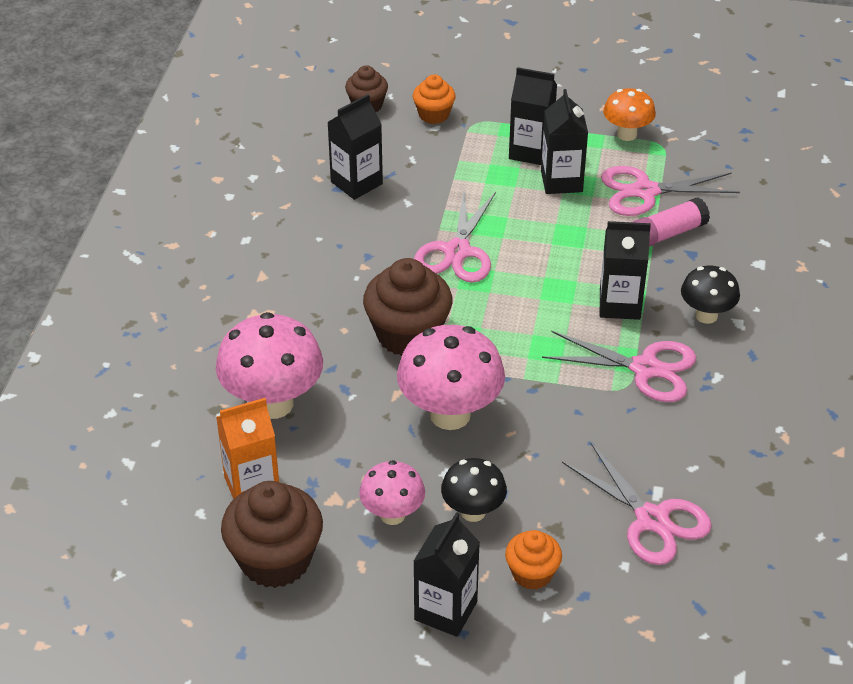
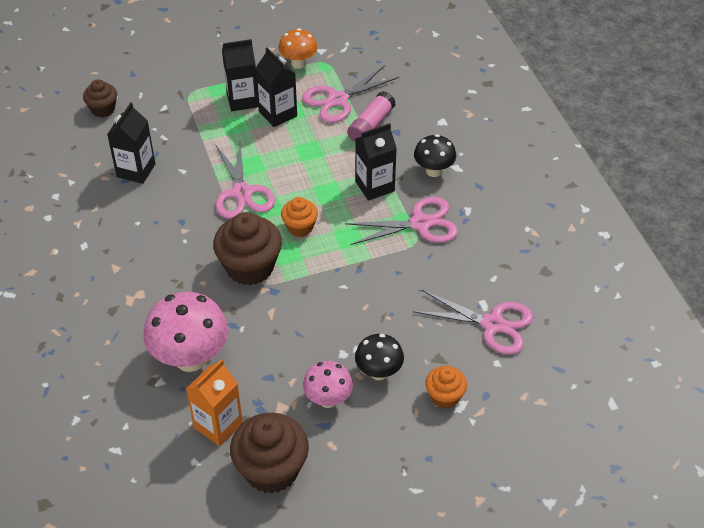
camera: 30 degrees left, 5 degrees up
pink mushroom [397,324,505,430] -> none
orange cupcake [413,75,456,124] -> orange cupcake moved to [281,197,318,237]
black carton [413,512,480,637] -> none

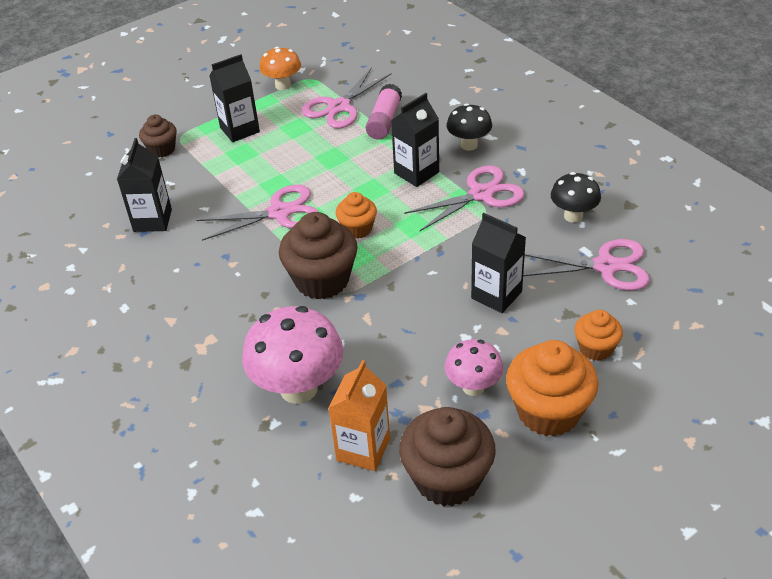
camera: 15 degrees left, 5 degrees down
brown cupcake [83,79,117,117] -> brown cupcake moved to [139,115,177,157]
pink scissors [216,142,275,219] -> pink scissors turned 75 degrees counterclockwise [196,185,319,241]
black carton [255,48,297,127] -> black carton moved to [471,213,526,313]
black mushroom [355,334,404,380] -> black mushroom moved to [551,172,601,223]
none -> orange cupcake [506,340,598,436]

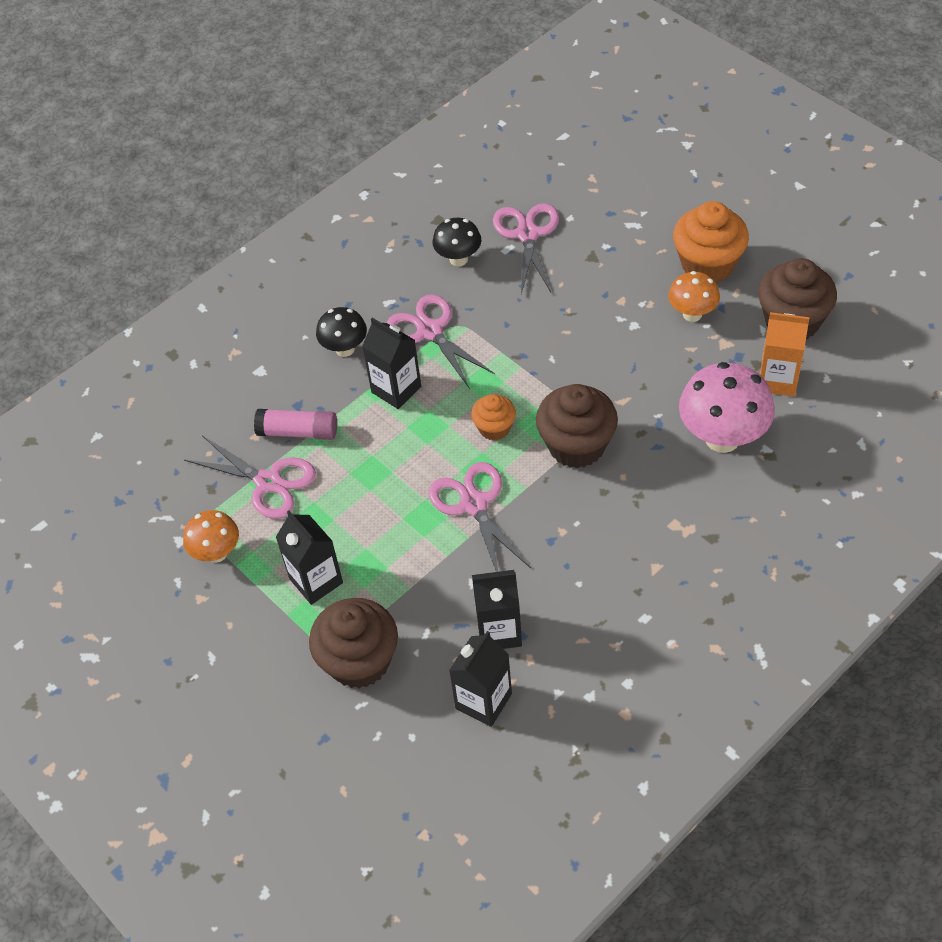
camera: 95 degrees left, 10 degrees up
brown cupcake [139,115,177,157] -> brown cupcake [309,598,398,688], size x1.78
pink mushroom [444,339,503,396] -> orange mushroom [668,271,720,322]
black carton [471,213,526,313] -> black carton moved to [449,631,512,727]
orange cupcake [574,310,623,361] -> none

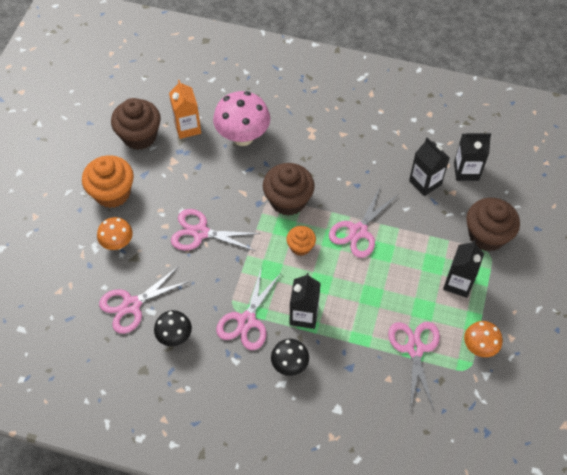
camera: 125 degrees left, 5 degrees up
pink glue stick [254,409,337,440] -> none
orange mushroom [668,271,720,322] -> orange mushroom moved to [97,217,133,250]
none -> pink scissors [171,209,260,251]

